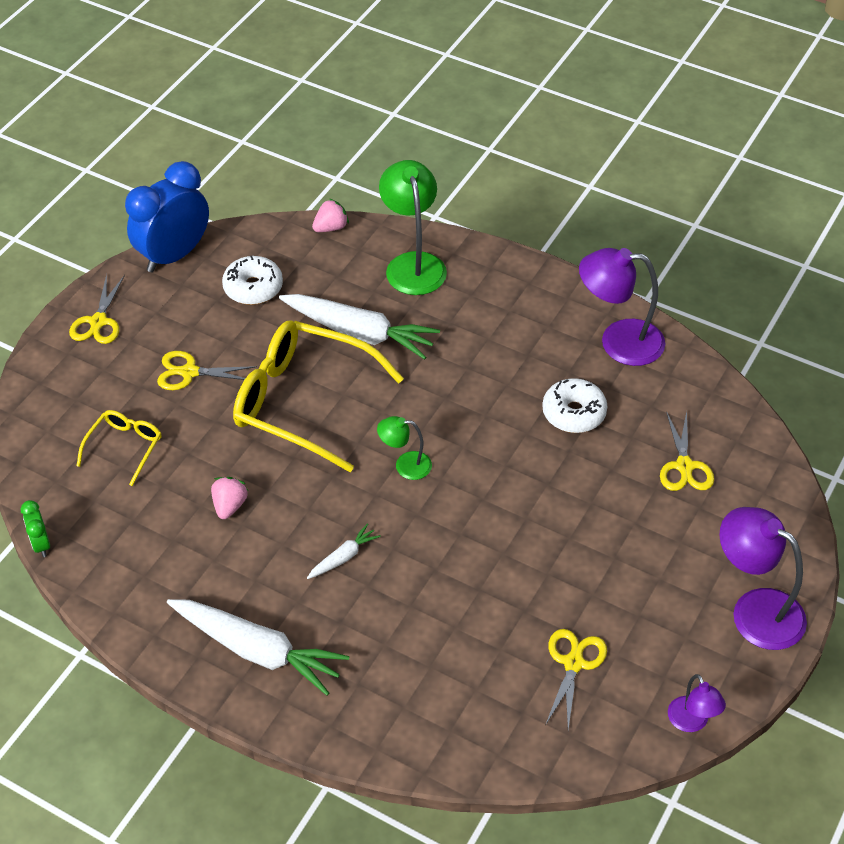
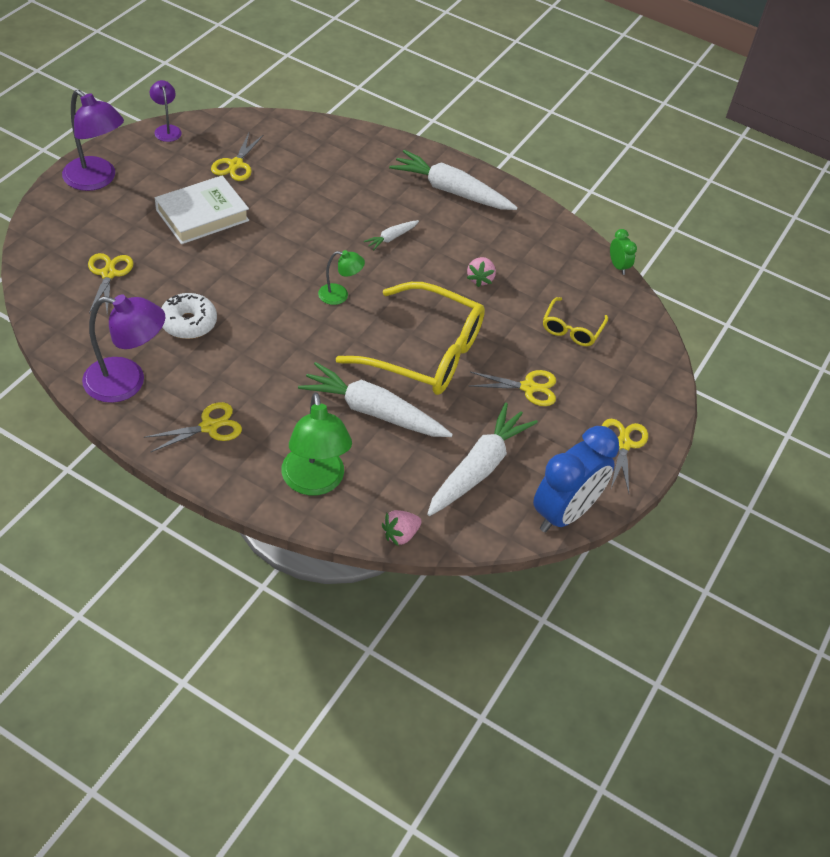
camera: 175 degrees right, 0 degrees up
white donut [222,256,283,305] -> white carrot [427,403,538,516]
none -> yellow scissors [144,402,242,452]
none -> white book [155,175,249,244]

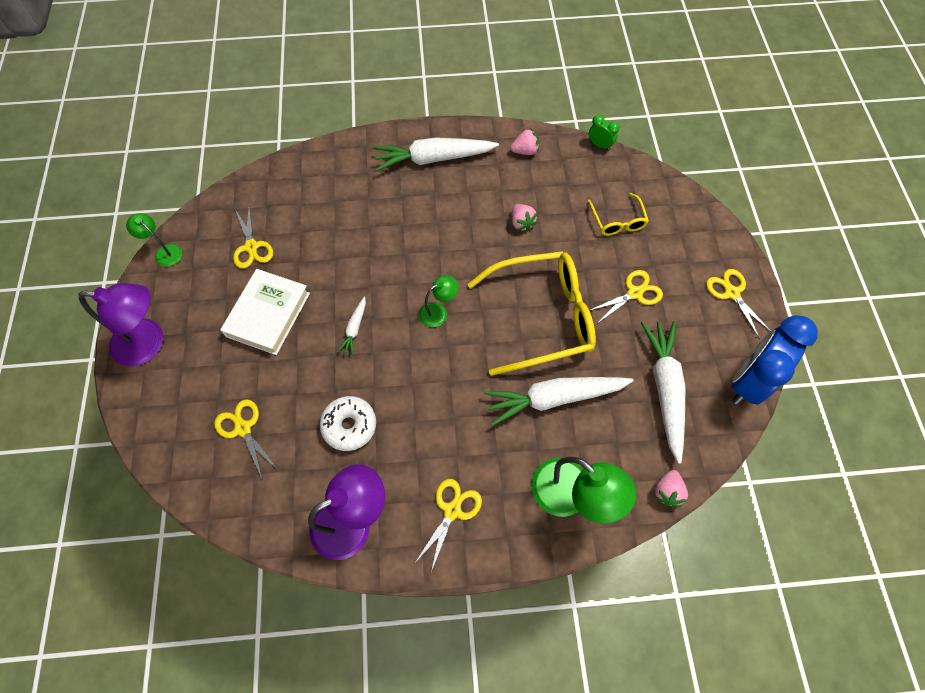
camera: 30 degrees left, 15 degrees up
purple lamp [150,80,182,142] -> green lamp [126,213,182,266]
white carrot [364,220,419,251] -> white carrot moved to [338,297,366,355]
blue clock [533,426,619,532] -> blue clock turned 150 degrees counterclockwise [731,315,818,405]
none -> pink strawberry [510,129,539,155]

